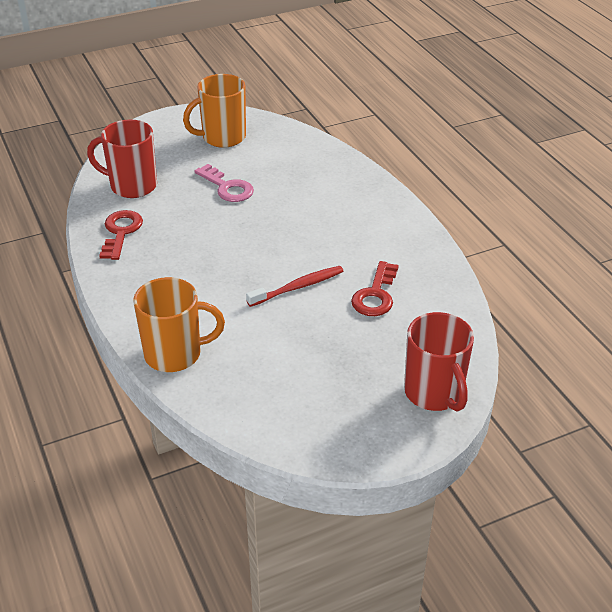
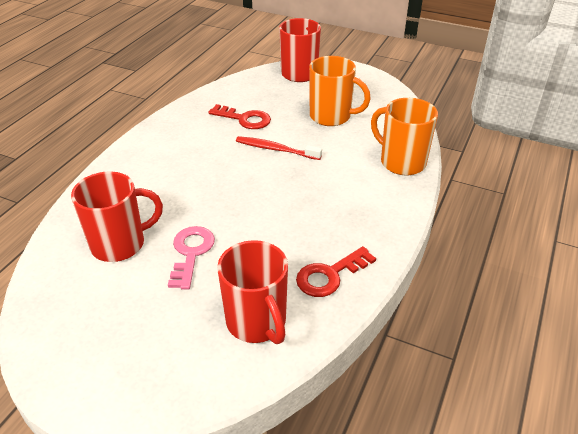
camera: 130 degrees left, 0 degrees up
orange mug [183,74,246,148] -> orange mug moved to [309,56,371,126]
red key [351,261,399,316] -> red key turned 45 degrees clockwise [208,104,271,129]
none -> red mug [71,171,163,262]

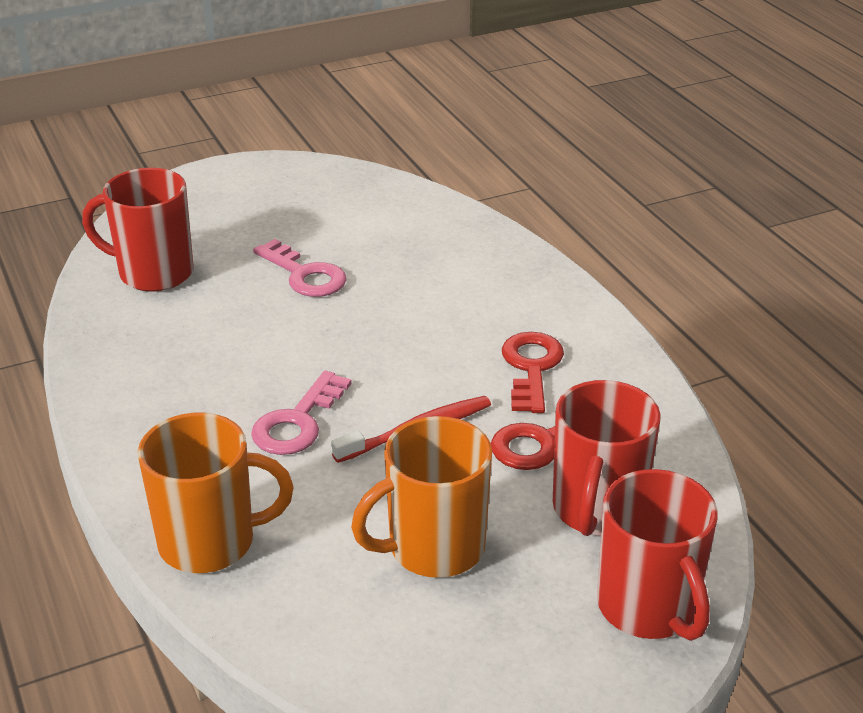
camera: 130 degrees right, 5 degrees down
red mug [71,171,163,262] -> red mug moved to [553,380,661,536]
red key [296,246,376,297] -> red key moved to [502,332,564,413]
none -> pink key [251,371,352,455]

